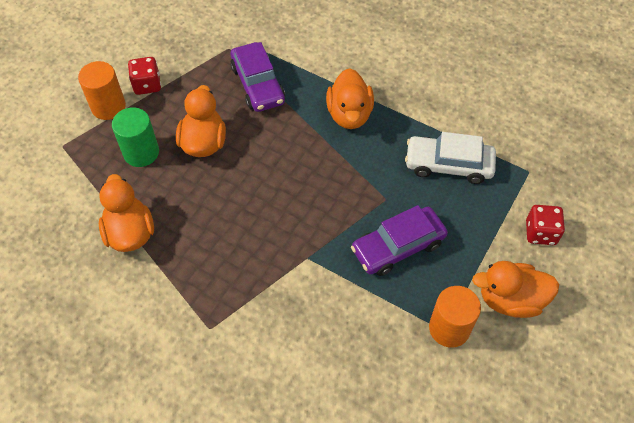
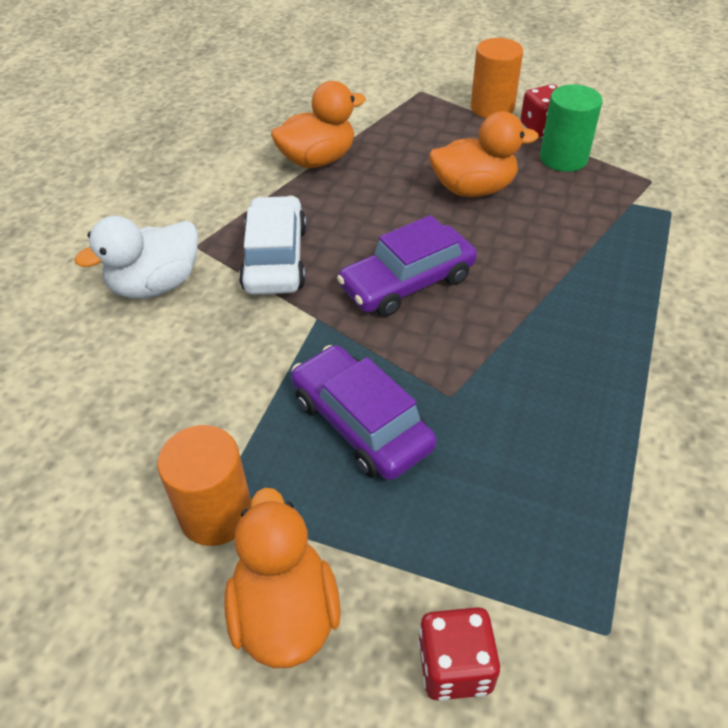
camera: 80 degrees right, 10 degrees down
green cylinder [112,107,159,167] -> green cylinder moved to [540,84,602,172]
purple car [230,42,285,112] -> purple car moved to [337,215,477,317]
orange duck [326,68,374,129] -> none
white car [405,132,496,184] -> white car moved to [239,196,307,295]
none -> white duck [75,216,198,299]

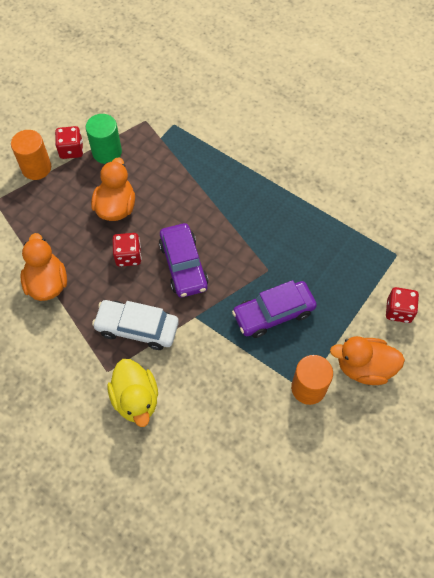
camera: 75 degrees left, 15 degrees up
white duck [75,216,198,299] -> yellow duck [107,359,158,427]
none -> red dice [112,233,142,267]

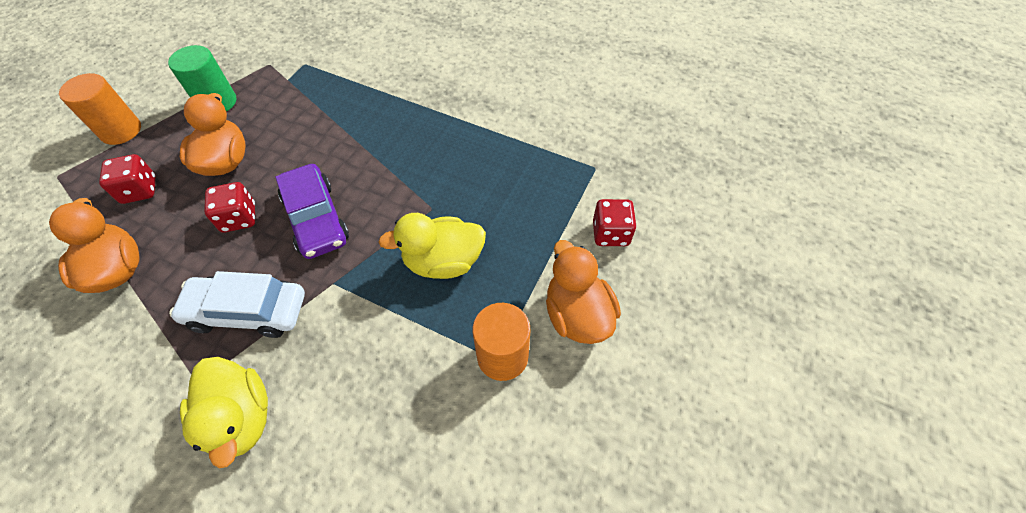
camera: 10 degrees left, 5 degrees down
red dice [55,126,83,159] -> red dice moved to [99,154,156,204]
purple car [232,280,317,338] -> yellow duck [378,213,486,279]
orange duck [330,336,405,385] -> orange duck turned 75 degrees clockwise [546,240,621,344]

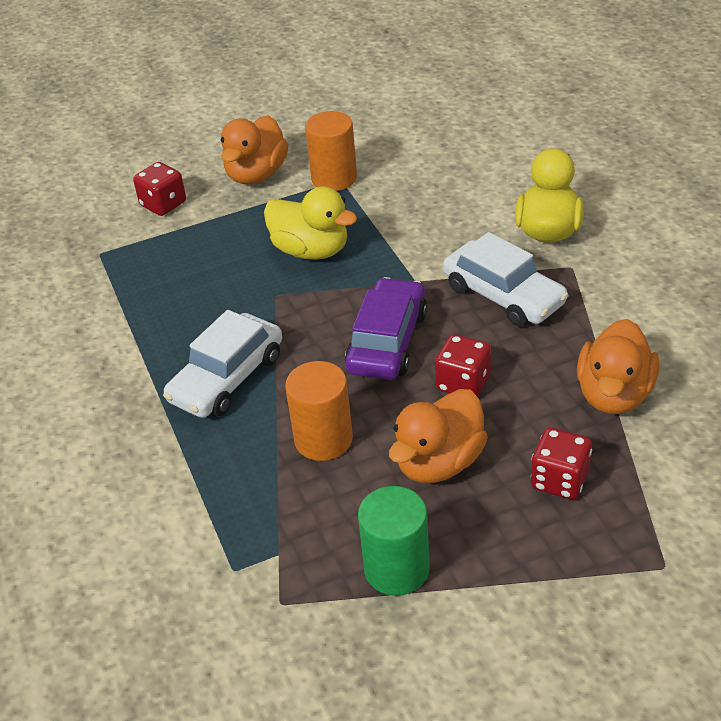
camera: 135 degrees left, 15 degrees down
orange cylinder [59,73,141,145] -> orange cylinder moved to [285,361,353,461]
none -> white car [163,310,282,418]

